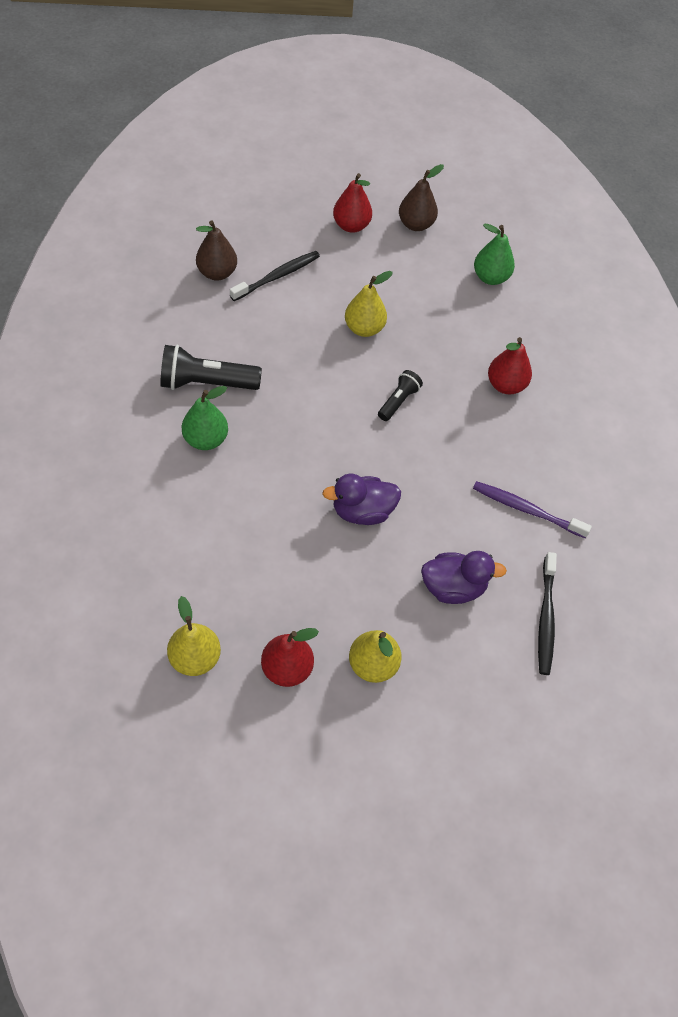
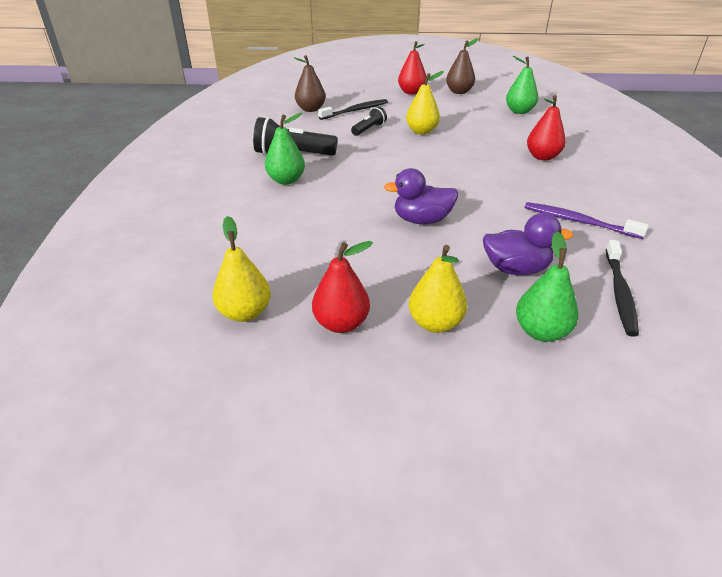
camera: 10 degrees right, 20 degrees down
black flashlight [378,370,423,421] -> black flashlight moved to [351,106,387,136]
none -> green pear [516,231,579,342]

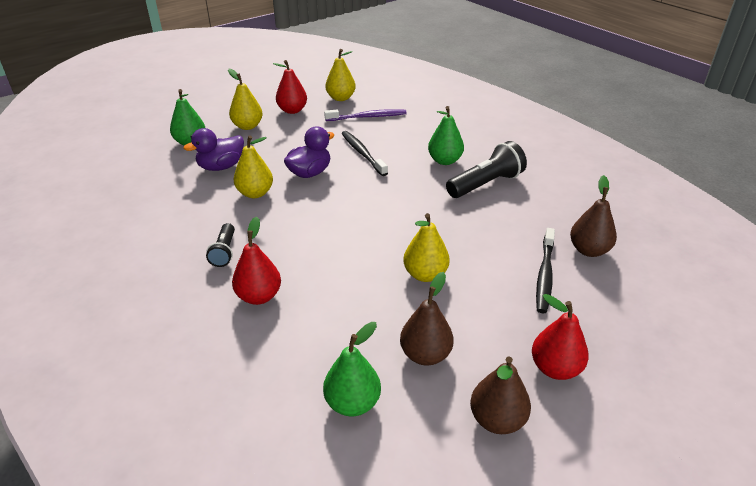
camera: 140 degrees right, 0 degrees up
black flashlight [351,106,387,136] -> black flashlight moved to [206,223,235,267]
purple toothbrush [525,202,649,239] -> purple toothbrush moved to [324,109,407,121]
black toothbrush [606,240,639,337] -> black toothbrush moved to [341,131,388,176]
none -> yellow pear [233,135,273,198]
none -> brown pear [400,272,454,365]

